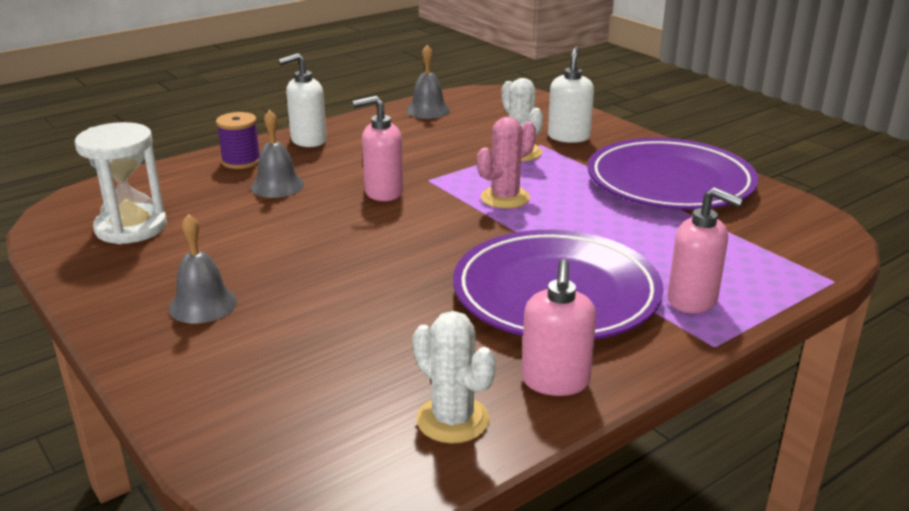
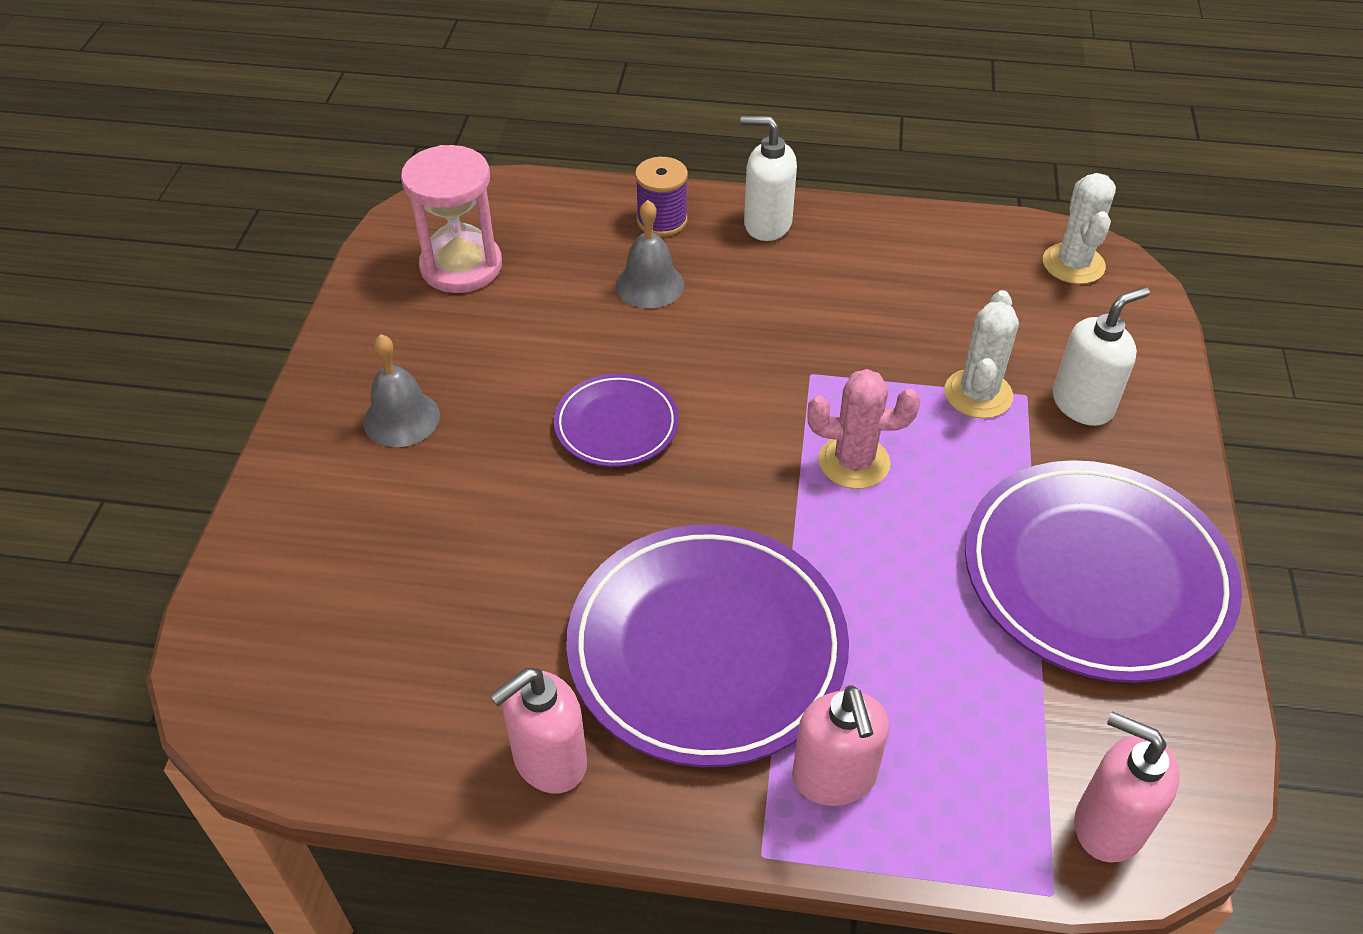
camera: 45 degrees right, 20 degrees up
white hourglass [75,122,167,244] -> pink hourglass [401,145,502,293]
pink soap dispenser [353,96,404,201] -> pink soap dispenser moved to [1074,712,1180,863]
grey bell [406,45,450,119] -> none
white cactus [413,311,496,444] -> white cactus moved to [1043,173,1116,284]
none -> purple plate [554,373,679,467]

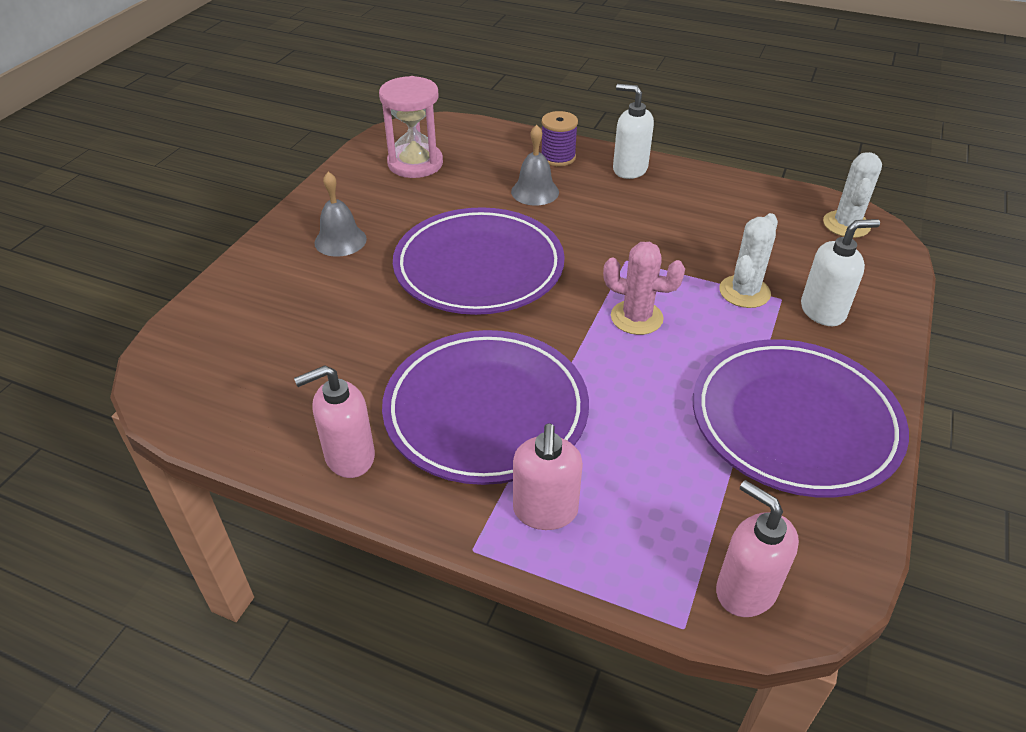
camera: 15 degrees right, 5 degrees down
purple plate [554,373,679,467] -> purple plate [393,207,565,315], size x1.94

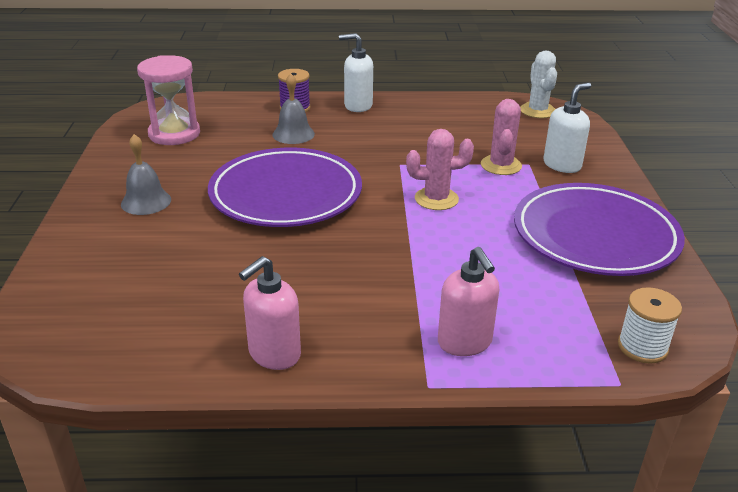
camera: 25 degrees left, 10 degrees down
purple plate [382,330,589,485] -> none
pink soap dispenser [716,480,799,617] -> white spool [618,287,682,364]
white cactus [719,213,778,308] -> pink cactus [481,99,522,175]

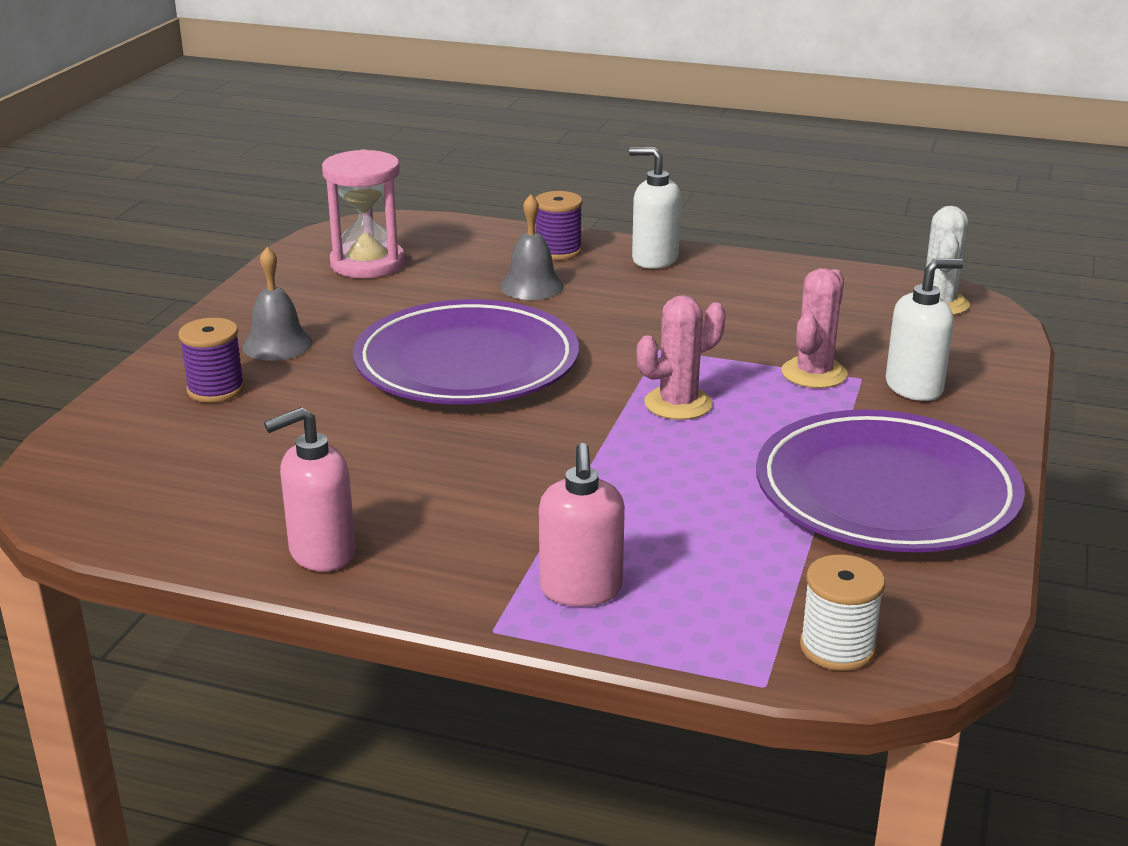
camera: 20 degrees right, 5 degrees down
pink cactus [406,129,474,210] -> pink cactus turned 45 degrees counterclockwise [637,295,726,420]
none -> purple spool [179,318,245,402]

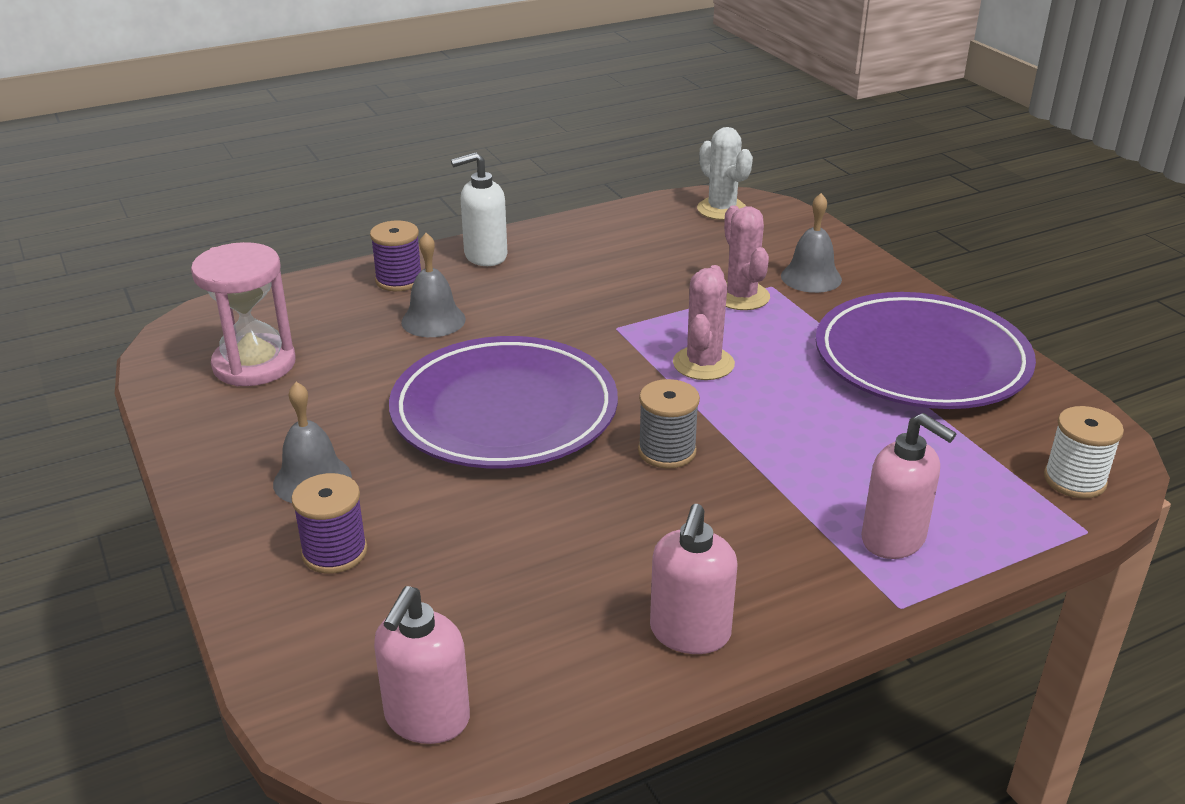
camera: 45 degrees left, 5 degrees up
white soap dispenser [886,259,964,401] -> grey bell [781,193,842,293]
none -> pink soap dispenser [374,586,470,744]
none -> grey spool [638,379,700,469]

